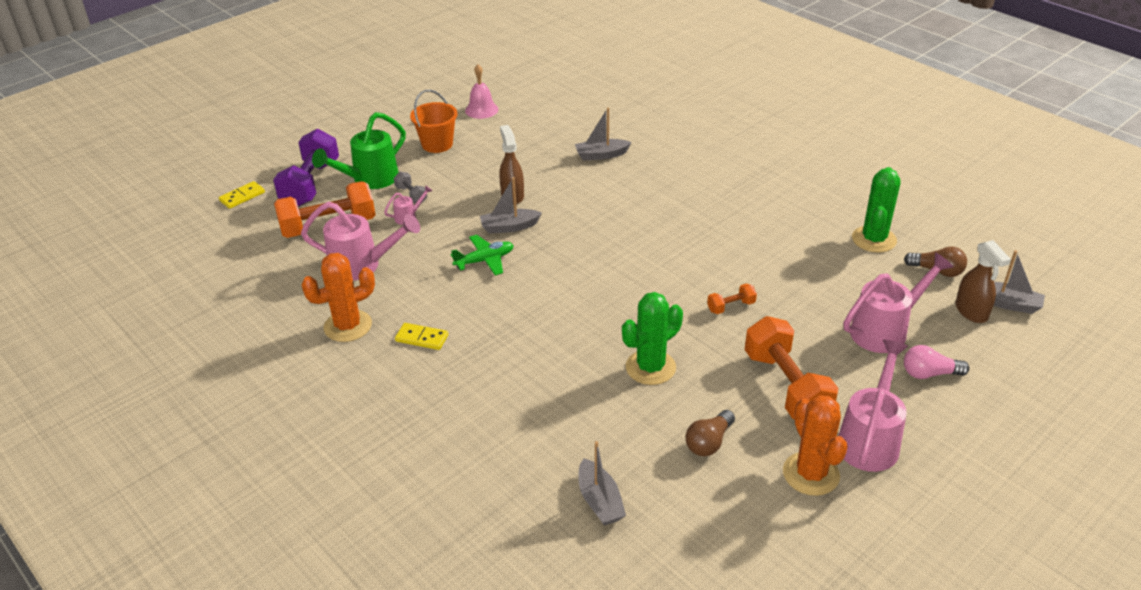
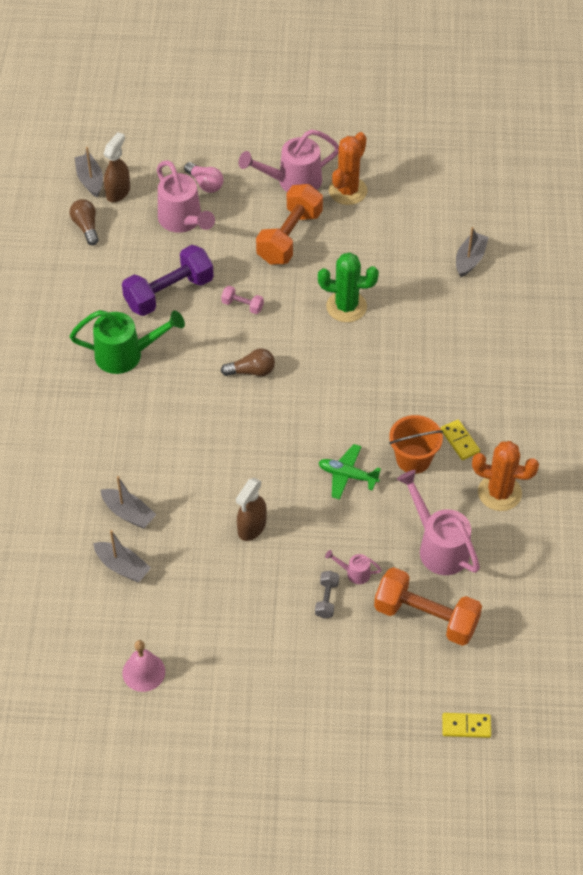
camera: 135 degrees left, 15 degrees up
purple dumbbell [273,129,339,207] -> purple dumbbell moved to [122,245,214,316]
green watering can [312,112,406,189] -> green watering can moved to [70,310,185,374]
orange bucket [410,90,458,153] -> orange bucket moved to [389,415,443,474]
grey boat [480,177,542,234] -> grey boat moved to [93,530,151,582]
brown light bulb [686,410,735,456] -> brown light bulb moved to [221,348,275,376]
orange dumbbell [707,284,757,314] -> pink dumbbell [221,286,264,314]
pink watering can [843,252,953,353] -> pink watering can turned 135 degrees counterclockwise [157,160,215,233]
green cactus [852,167,901,253] -> none

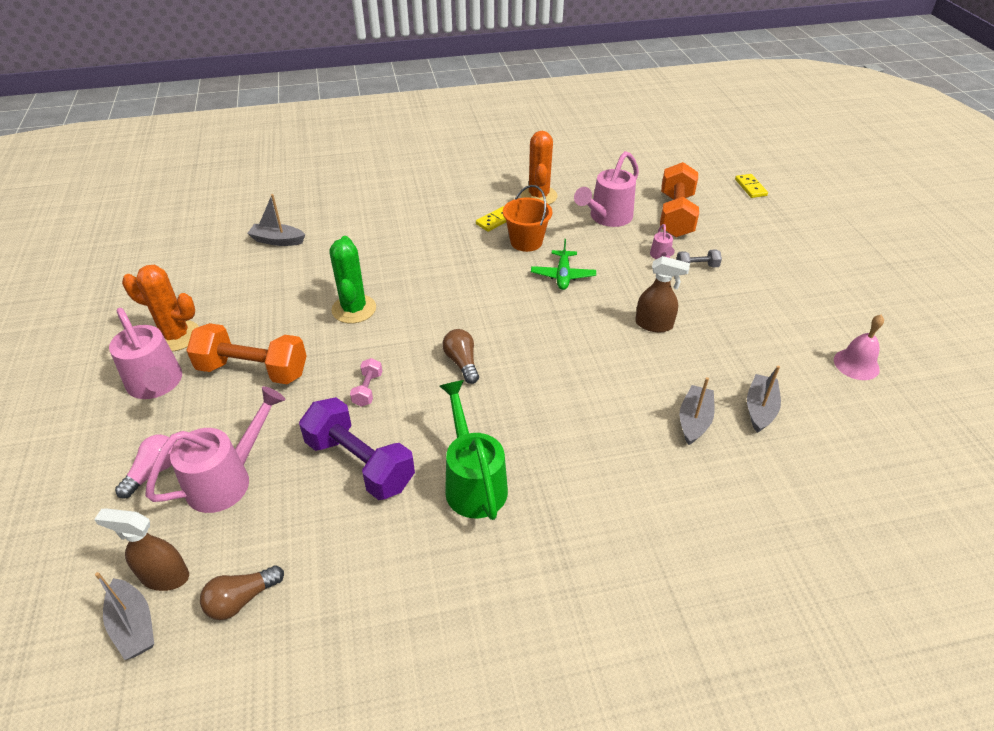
camera: 105 degrees left, 10 degrees down
grey boat [75,147,103,197] -> grey boat turned 90 degrees counterclockwise [95,572,154,660]

